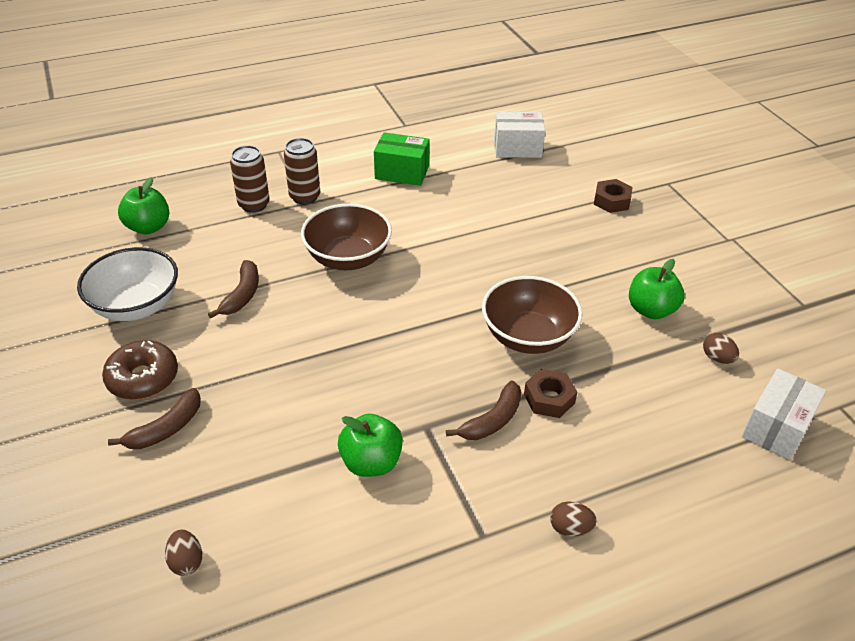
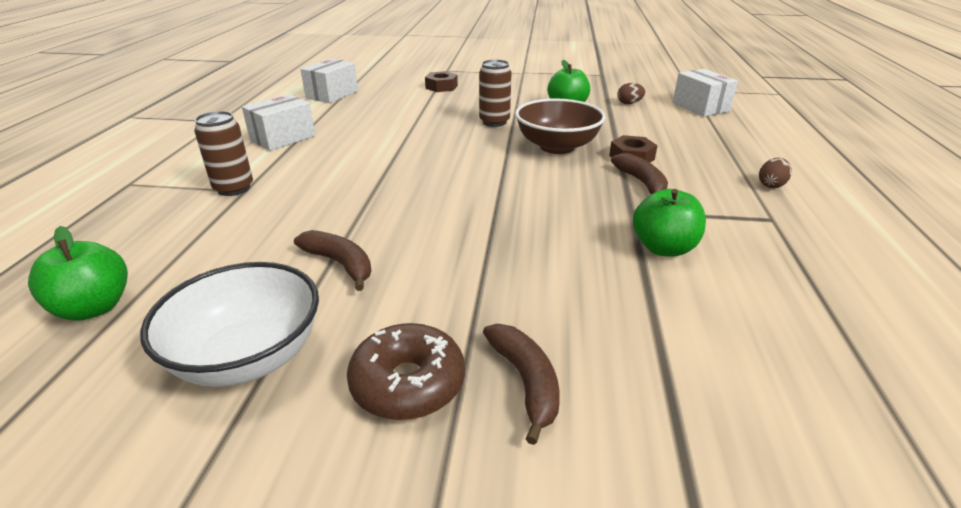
camera: 60 degrees left, 10 degrees down
brown egg [165,530,202,576] -> none
brown can [230,145,270,213] -> brown can moved to [479,59,511,127]
brown bowl [301,203,392,270] -> none
green box [374,132,430,186] -> white box [242,94,315,151]

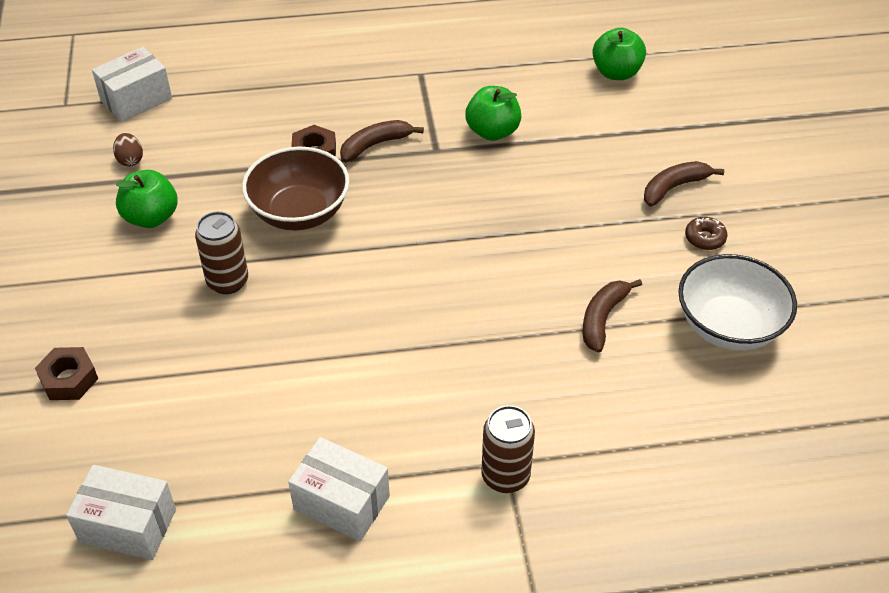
camera: 105 degrees left, 15 degrees up
green apple [28,226,128,321] -> green apple moved to [592,28,646,80]
brown donut [347,323,465,420] -> brown donut [685,217,727,250], size x0.56
brown egg [759,158,792,188] -> none

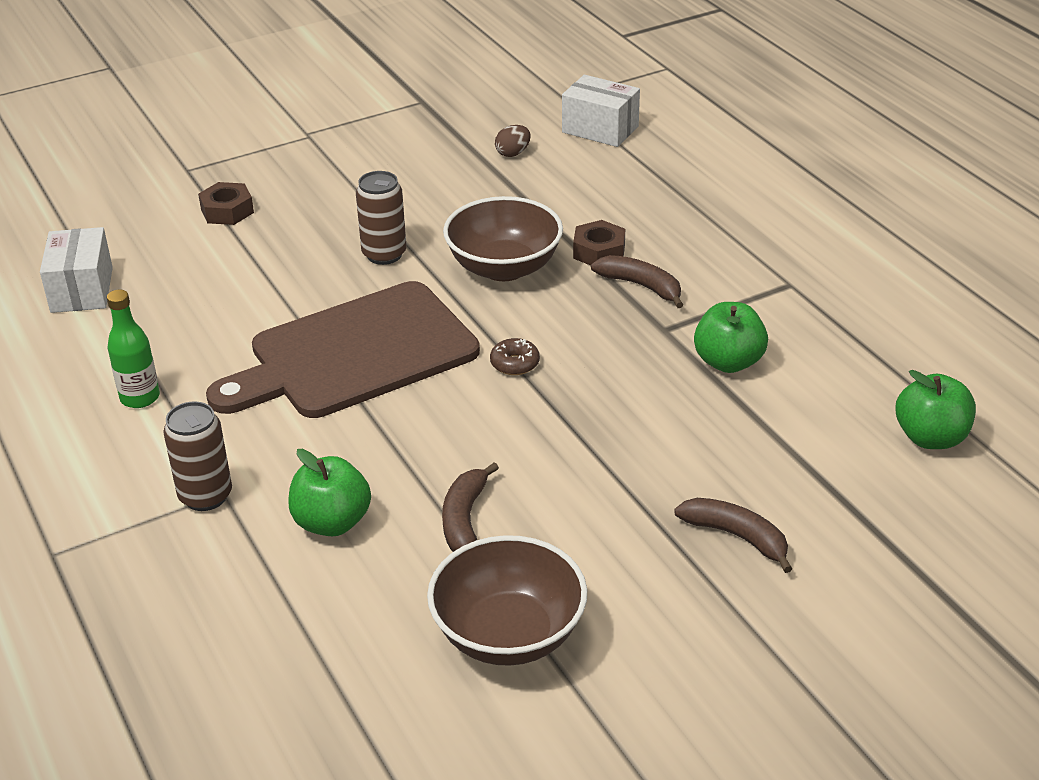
camera: 70 degrees right, 10 degrees down
green apple [116,170,178,228] -> green apple moved to [288,449,371,537]
white box [288,437,390,541] -> green bottle [107,289,160,408]
brown banana [583,279,642,353] -> brown banana turned 90 degrees counterclockwise [442,462,499,552]
white bowl [678,254,797,351] -> brown bowl [427,535,587,666]
brown donut [685,217,727,250] -> brown donut moved to [490,338,540,375]
none -> brown cutting board [206,281,480,418]

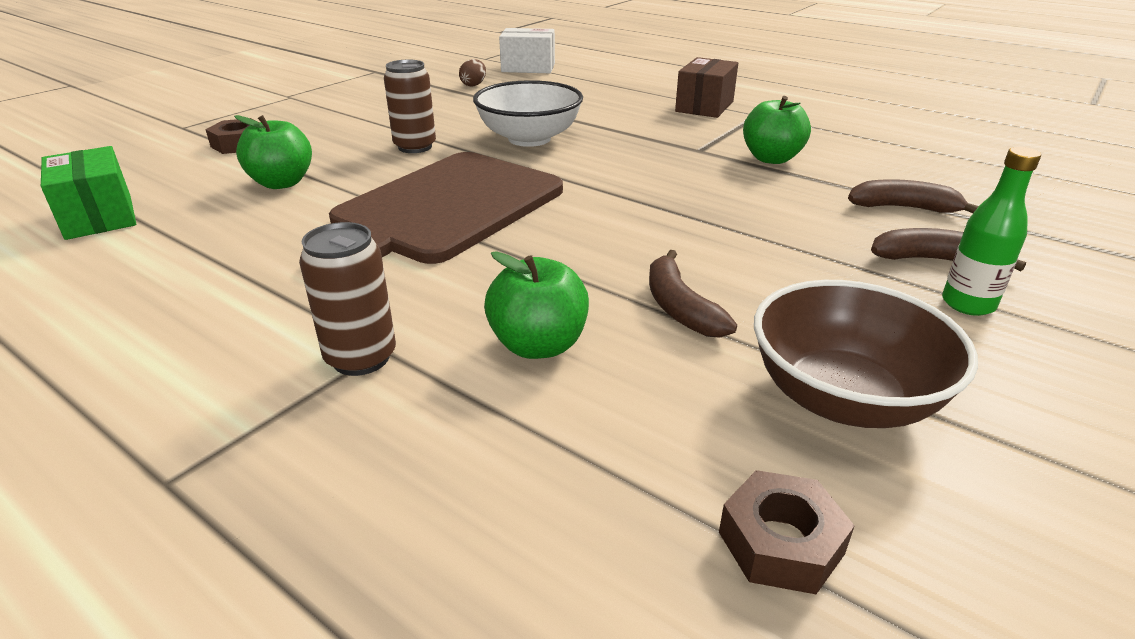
camera: 25 degrees left, 5 degrees down
white box [40,227,113,313] -> green box [41,146,136,240]
green bottle [107,289,160,408] -> green bottle moved to [942,147,1041,316]
brown bowl [443,196,563,281] -> white bowl [473,80,583,147]
brown donut [490,338,540,375] -> none
brown nut [573,220,625,265] -> brown nut moved to [719,470,855,594]
brown banana [591,255,683,308] -> brown banana moved to [848,179,979,213]
green apple [896,370,976,449] -> green apple moved to [234,115,312,189]
none -> brown box [675,57,738,118]

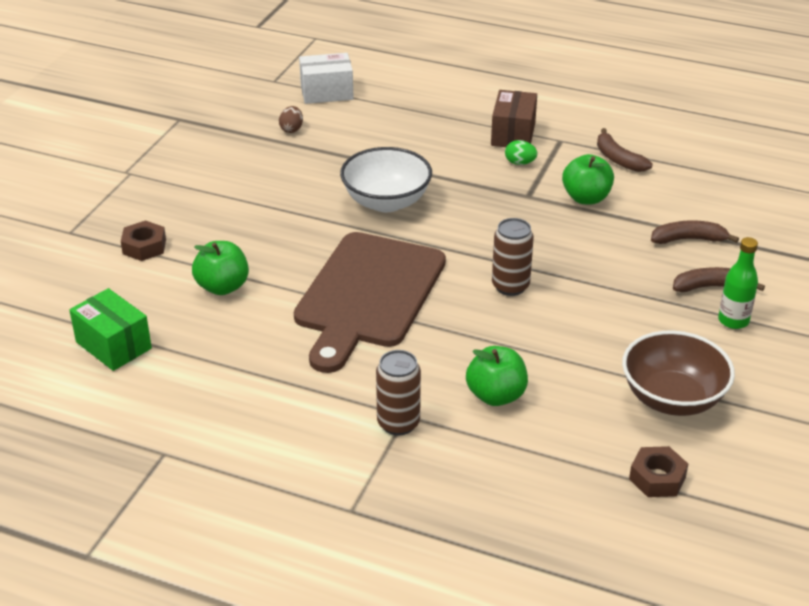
camera: 15 degrees left, 5 degrees up
brown can [384,60,436,153] -> brown can moved to [492,218,534,296]
brown banana [649,250,737,338] -> brown banana moved to [597,128,653,172]
none -> green egg [505,140,538,165]

